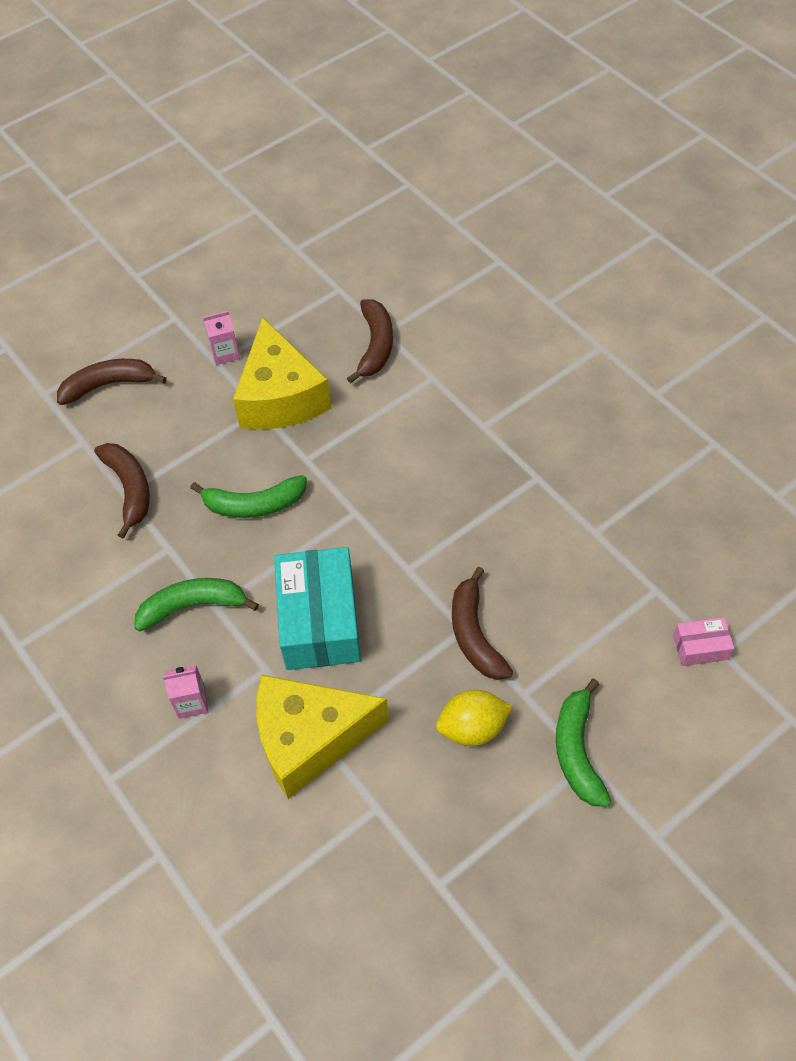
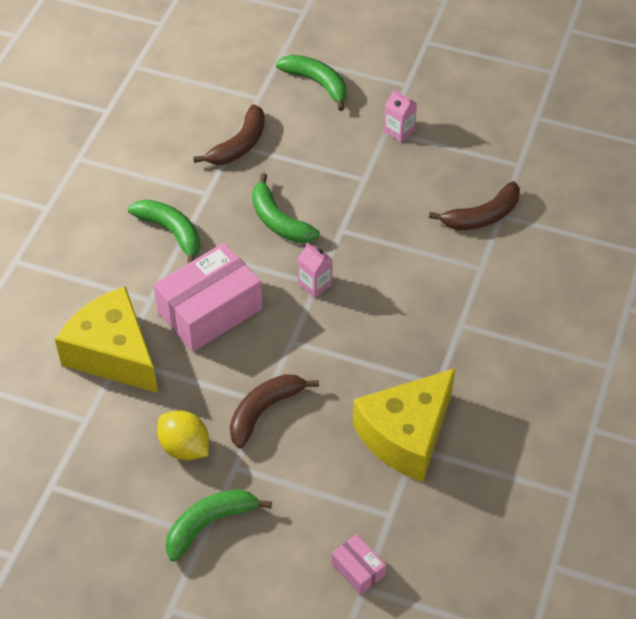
camera: 55 degrees right, 5 degrees down
brown banana [57,359,167,405] -> green banana [276,55,347,111]
pink carton [163,665,208,719] -> pink carton moved to [298,243,333,298]
yellow cheese [233,317,332,430] -> yellow cheese moved to [353,368,455,482]
turquoise box [274,547,361,670] -> pink box [153,243,262,352]

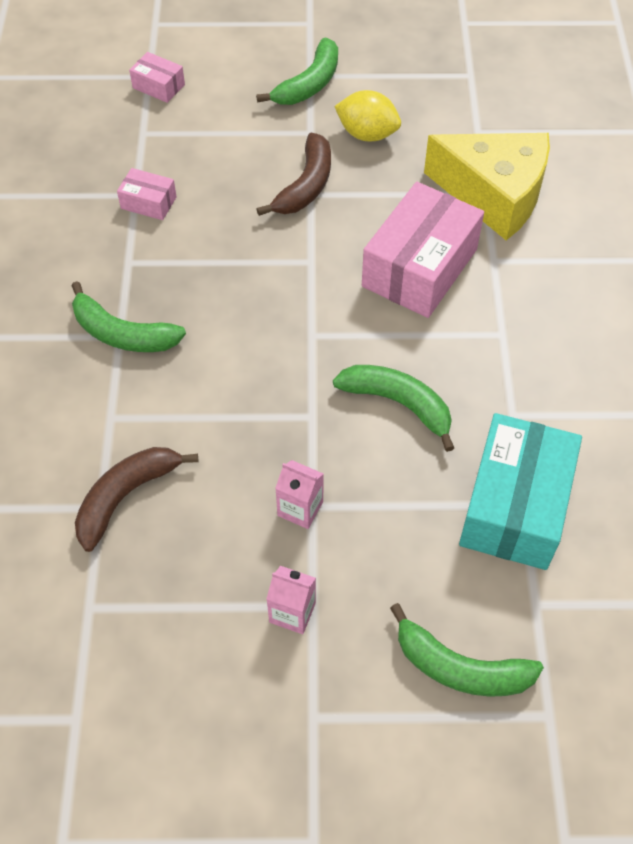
camera: 160 degrees right, 5 degrees up
green banana [128,200,200,264] -> green banana moved to [72,281,186,352]
brown banana [193,104,265,165] -> turquoise box [459,413,582,570]
pink carton [298,243,333,298] -> pink carton moved to [275,460,324,529]
yellow cheese [353,368,455,482] -> pink box [117,168,177,220]

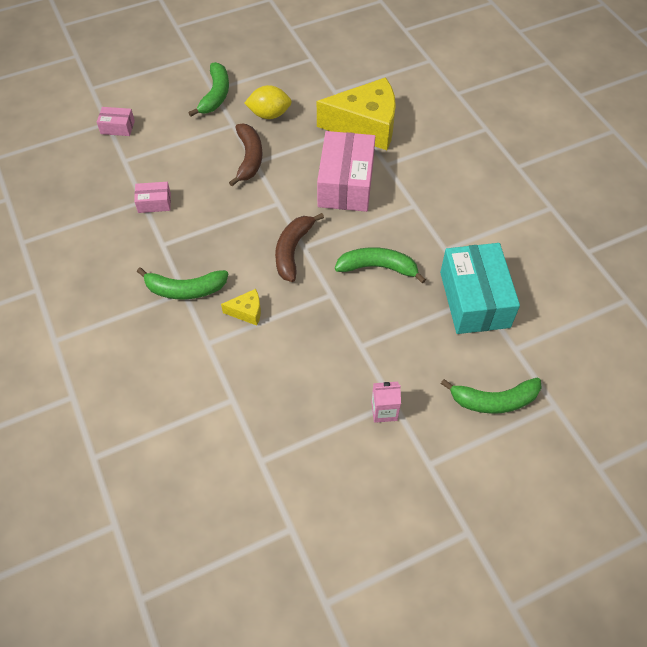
camera: 25 degrees left, 0 degrees up
brown banana [75,447,198,552] -> brown banana moved to [275,213,324,282]
pink carton [275,460,324,529] -> none
none -> yellow cheese [221,289,261,326]

